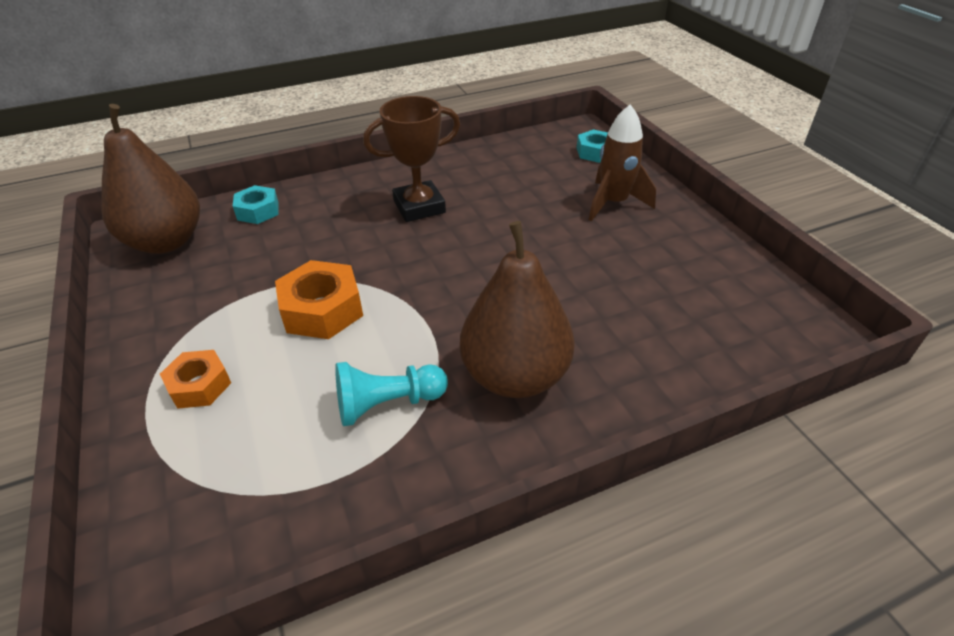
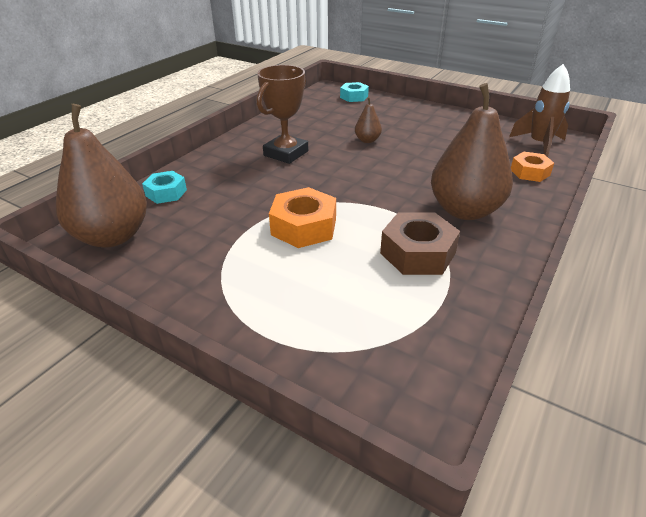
camera: 35 degrees left, 5 degrees down
orange nut [160,350,231,409] -> orange nut moved to [511,152,554,182]
turquoise pawn [335,362,448,426] -> brown nut [380,213,460,275]
brown rocket [589,104,656,222] -> brown rocket moved to [509,64,570,157]
none -> brown pear [355,97,382,143]

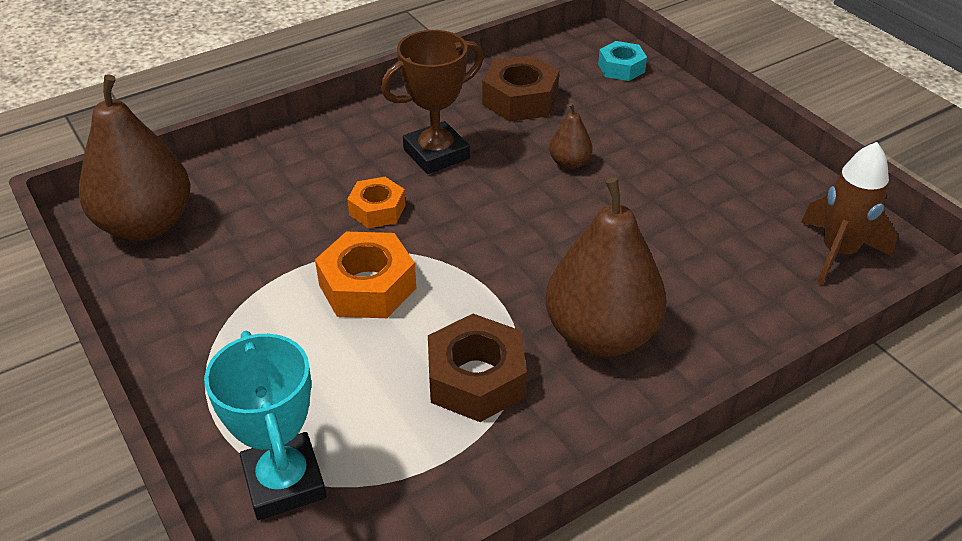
camera: 25 degrees right, 5 degrees up
turquoise nut [142,171,187,204] -> none
orange nut [511,152,554,182] -> orange nut moved to [347,177,406,228]
none -> turquoise trophy [204,331,327,520]
none -> brown nut [482,55,559,121]

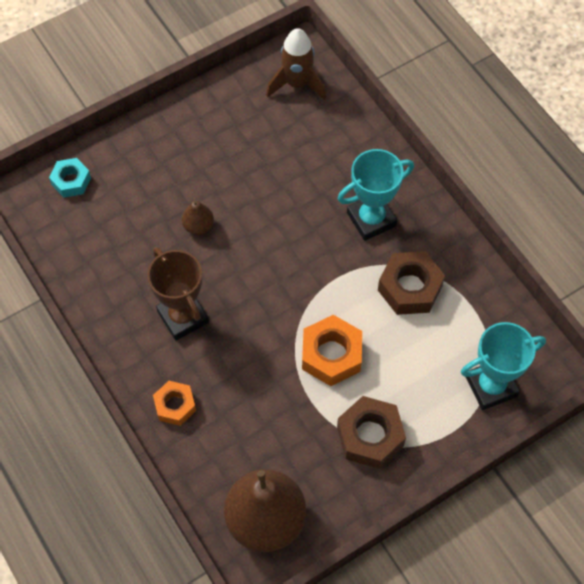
camera: 90 degrees left, 20 degrees up
orange nut [347,177,406,228] -> orange nut moved to [153,381,196,426]
brown nut [482,55,559,121] -> brown nut moved to [337,396,406,469]
brown pear [546,177,667,357] -> turquoise trophy [338,149,414,241]

